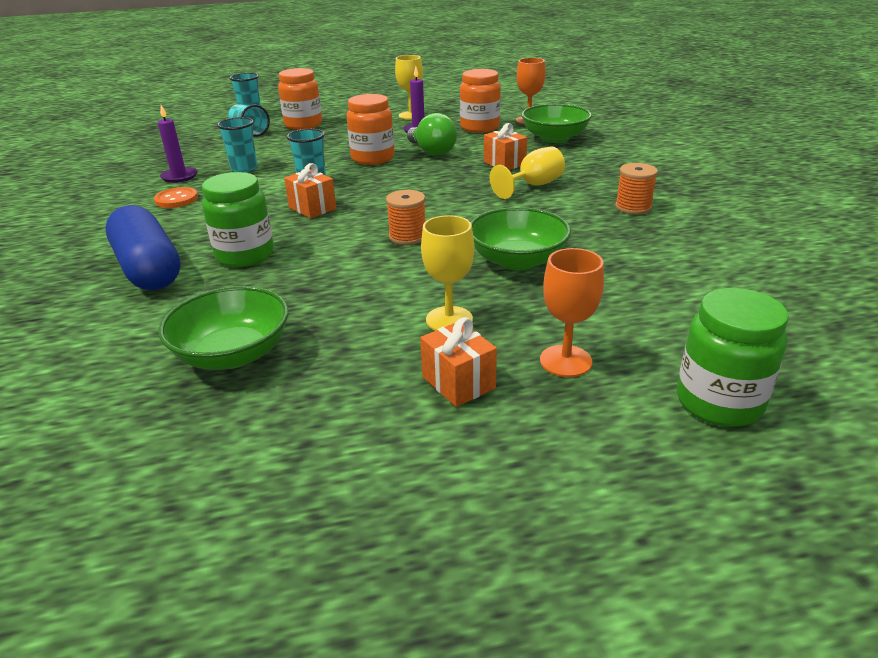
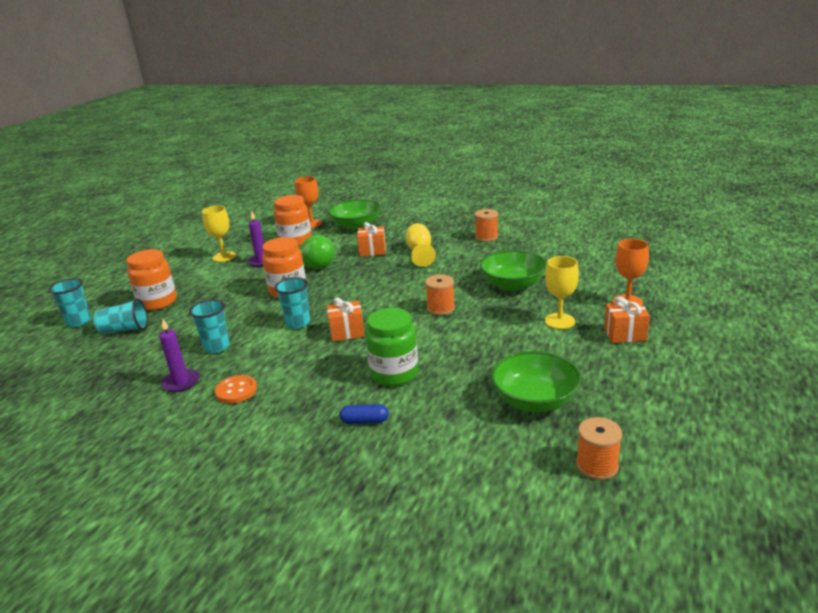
camera: 55 degrees left, 5 degrees down
blue capsule [106,205,181,290] -> blue capsule [339,404,389,424], size x0.40
green jar [677,288,789,427] -> none
none -> orange spool [576,417,622,480]

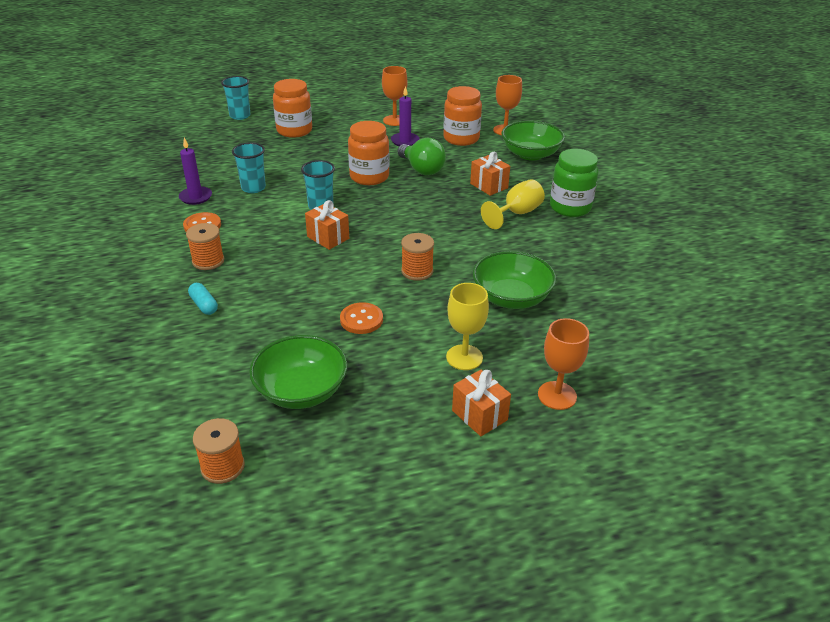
camera: 50 degrees right, 10 degrees up
turquoise cup [93,299,148,334] -> none
yellow goblet [202,206,236,262] -> orange goblet [382,66,407,126]
blue capsule [339,404,389,424] -> turquoise capsule [188,283,218,315]
green jar [365,308,418,386] -> green jar moved to [550,149,598,217]
orange spool [475,209,498,242] -> orange spool moved to [186,223,224,270]
none -> orange button [340,302,383,334]

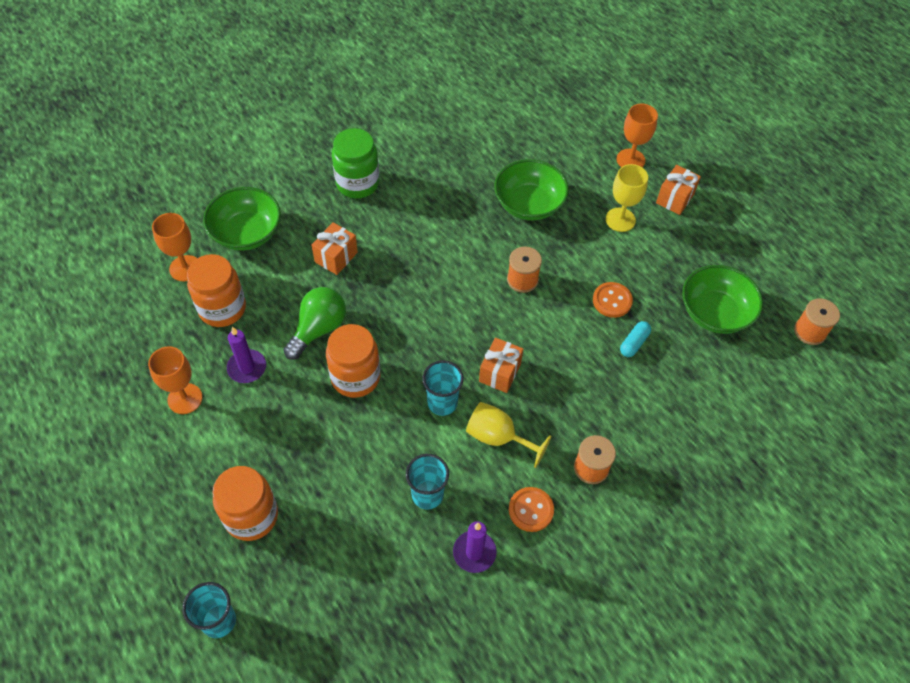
camera: 110 degrees left, 20 degrees up
turquoise capsule [188,283,218,315] -> turquoise capsule moved to [620,321,651,357]
yellow goblet [481,179,545,229] -> yellow goblet moved to [466,402,551,468]

